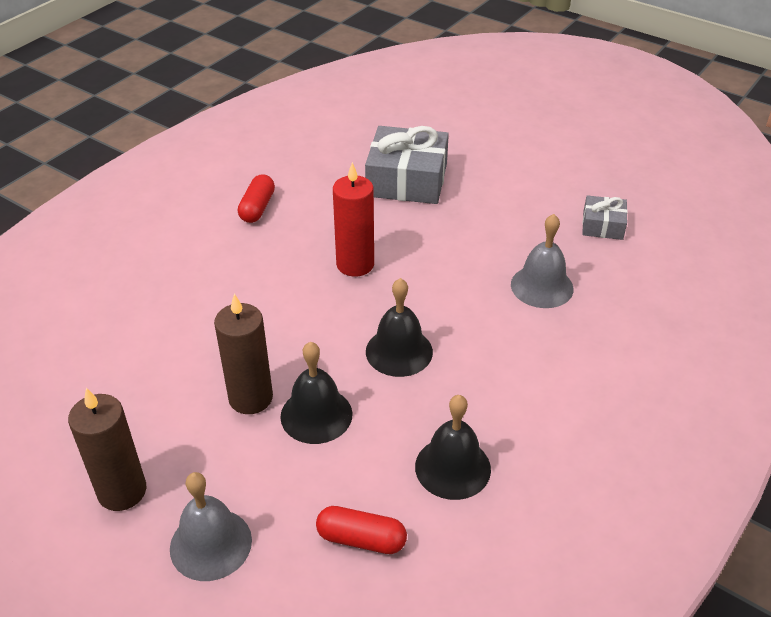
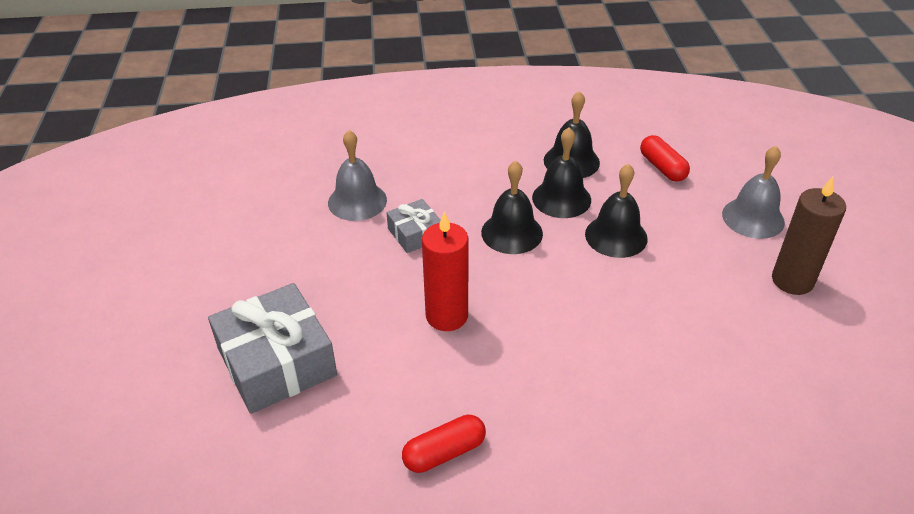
camera: 130 degrees left, 0 degrees up
brown candle [214,294,273,414] -> none
grey gift [582,195,628,240] -> grey gift moved to [386,199,441,253]
none -> black bell [532,127,591,218]

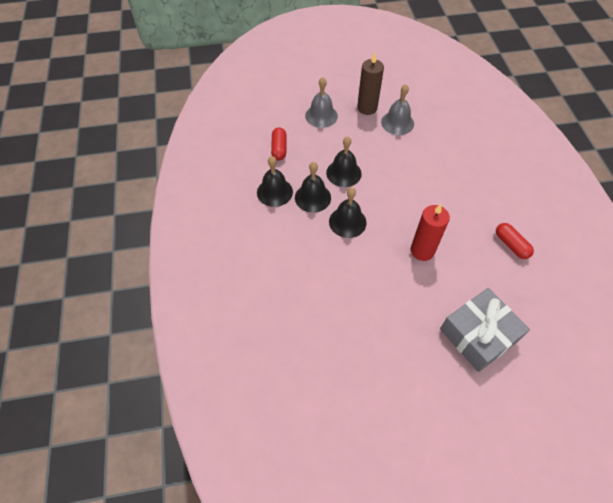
camera: 95 degrees left, 15 degrees up
grey bell [328,130,387,221] -> grey bell moved to [381,84,414,135]
grey gift [386,199,441,253] -> none
red capsule [640,135,690,182] -> red capsule turned 60 degrees counterclockwise [271,127,287,161]

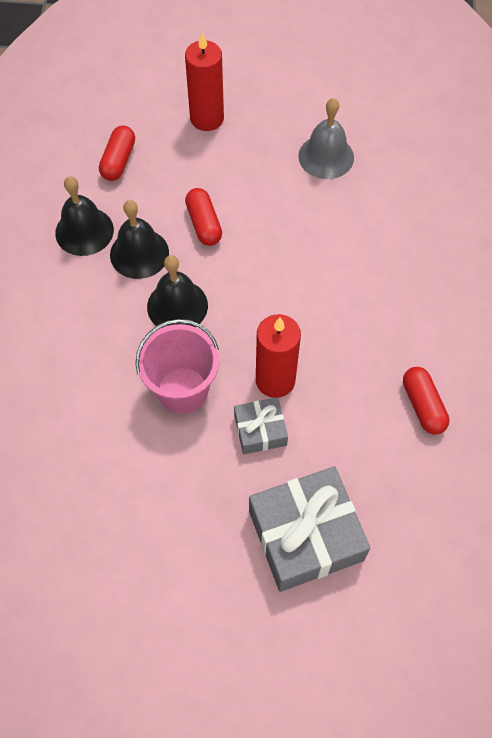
camera: 15 degrees right, 5 degrees up
grey bell [305,77,338,128] -> red candle [185,33,224,131]
black bell [326,136,362,187] -> red capsule [185,188,222,246]
brown candle [357,53,384,115] -> none
none -> pink bucket [135,319,219,414]
none -> grey gift [234,397,288,454]

